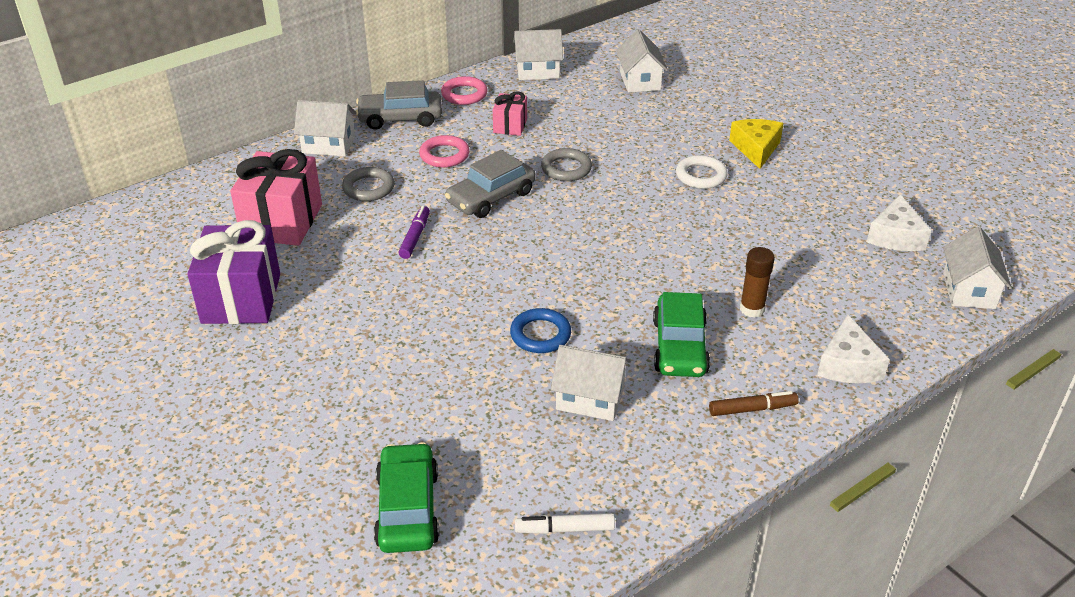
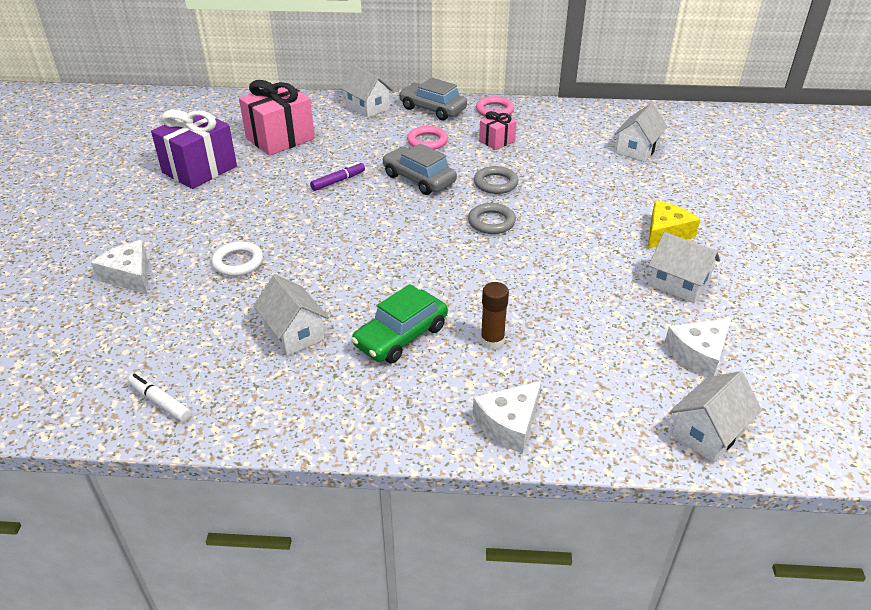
camera: 40 degrees right, 0 degrees up
grey ring [342,167,395,201] -> grey ring moved to [468,203,516,234]
green car [374,442,439,553] -> none
grey car [445,150,536,218] -> grey car turned 45 degrees clockwise [382,143,457,195]
blue ring [510,308,571,353] -> none
white house [514,29,563,80] -> white house moved to [649,232,720,303]
white ring [676,155,728,189] -> white ring moved to [211,241,263,276]
brown marker [709,391,799,416] -> none
none -> white cheese [91,240,148,294]

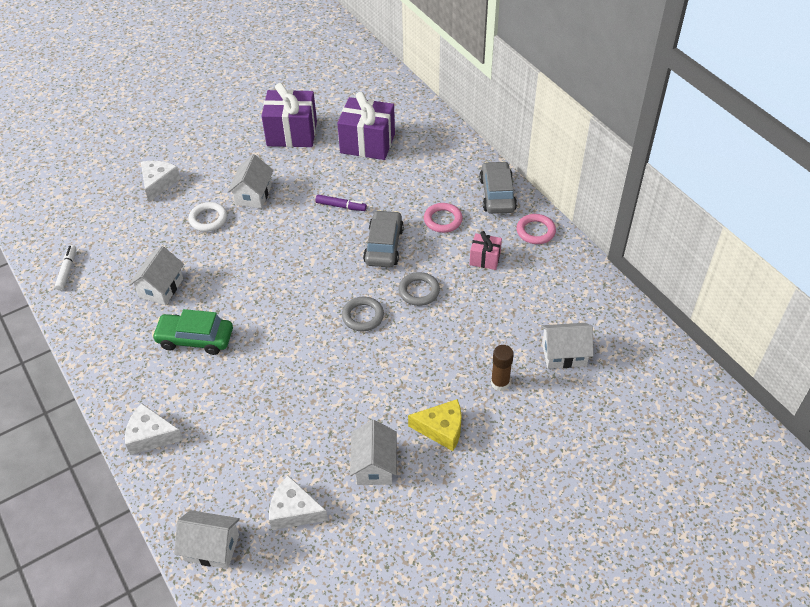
camera: 55 degrees right, 10 degrees up
pink gift [239,80,315,156] -> purple gift [337,92,395,160]
white house [340,65,393,118] -> white house moved to [228,154,274,209]
brown glue stick [481,282,509,349] -> brown glue stick moved to [491,345,514,391]

